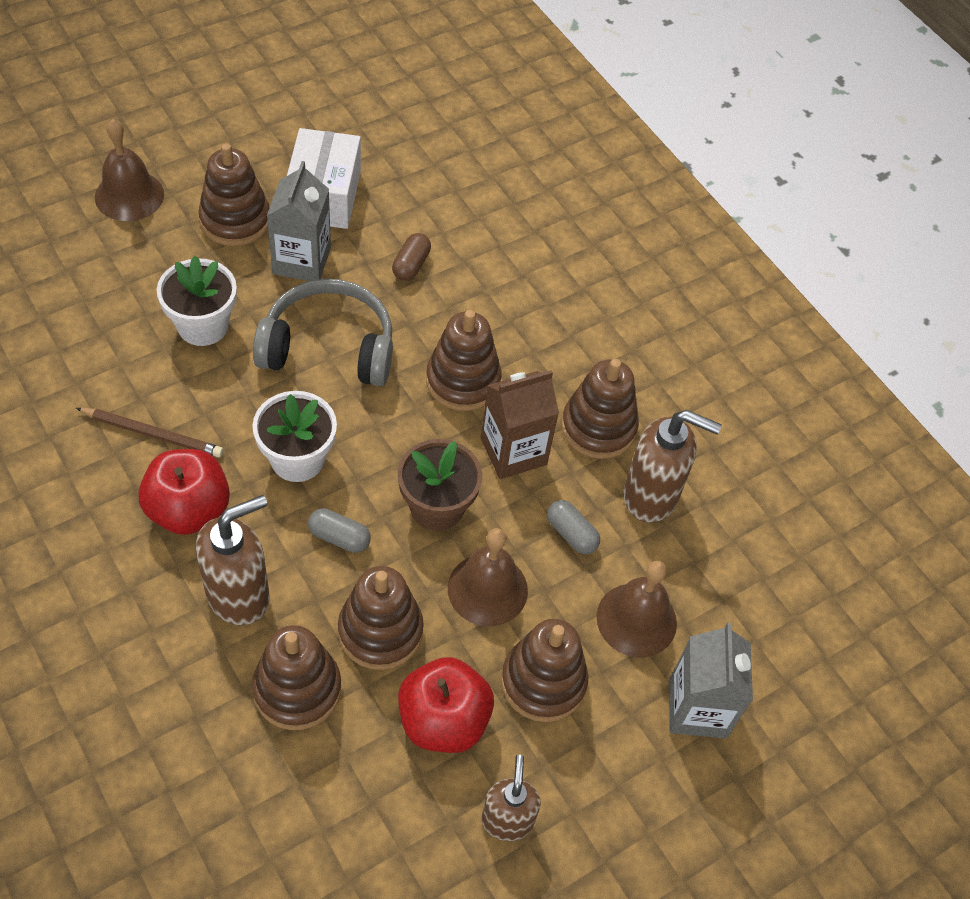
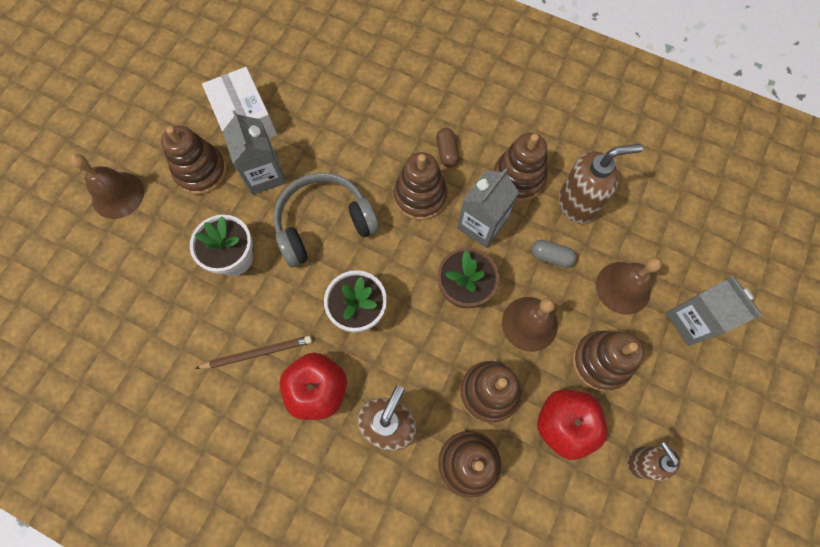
camera: 25 degrees left, 15 degrees up
grey capsule [308,508,371,553] -> none
brown capsule [392,233,431,281] -> brown capsule moved to [436,128,459,168]
brown carton [481,370,559,479] -> grey carton [457,168,519,248]

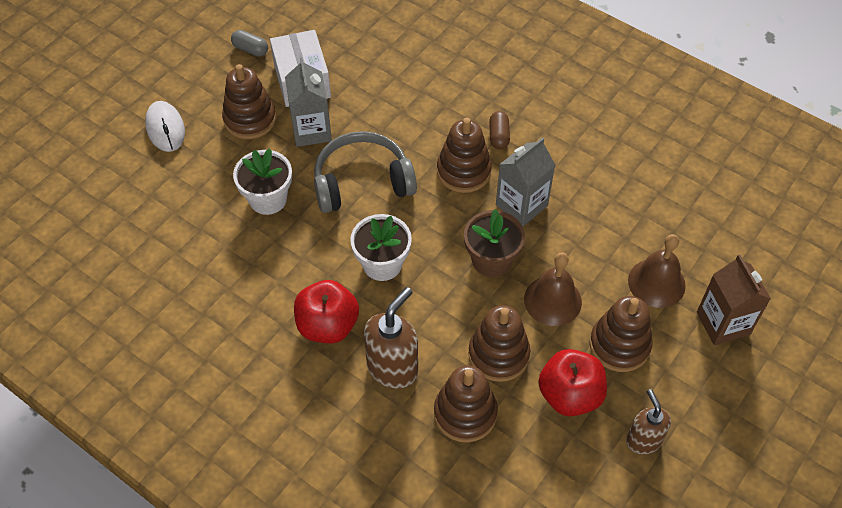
camera: 10 degrees right, 15 degrees down
brown bell [71,154,144,219] -> white mouse [145,101,185,152]
brown pencil [195,336,312,369] -> none
brown stacking toy [493,133,547,201] -> none
grey capsule [531,240,577,268] -> grey capsule moved to [231,30,268,57]
brown soap dispenser [559,144,643,224] -> none
grey carton [666,276,762,346] -> brown carton [697,255,771,345]

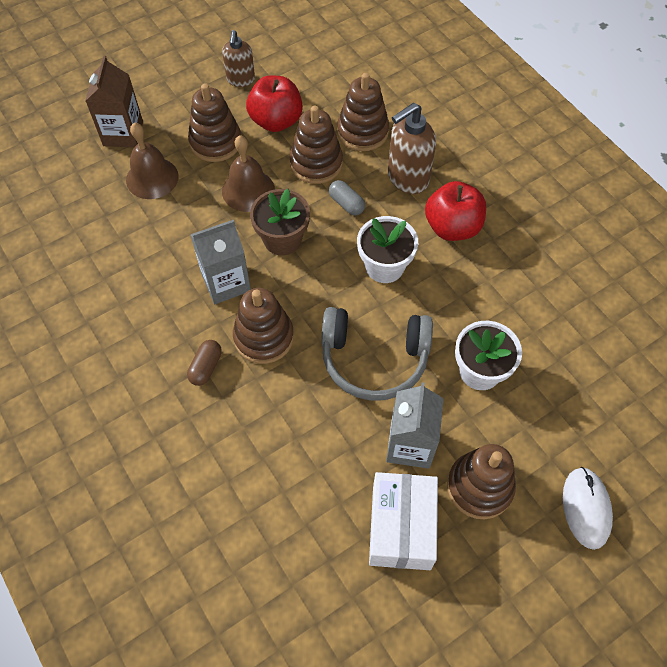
camera: 160 degrees left, 5 degrees up
grey capsule [231,30,268,57] -> grey capsule moved to [329,180,365,216]

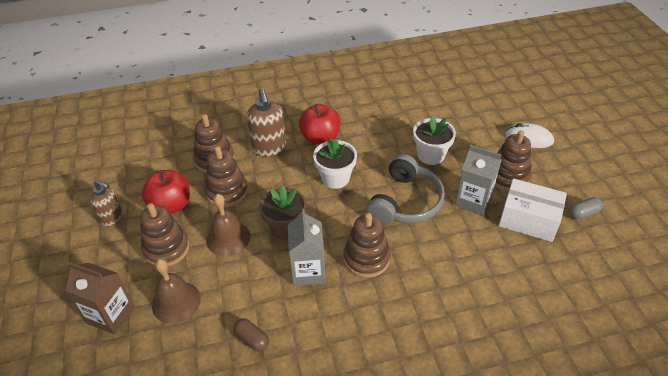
camera: 70 degrees left, 15 degrees down
brown capsule [187,340,222,386] -> brown capsule moved to [233,318,269,351]
grey capsule [329,180,365,216] -> grey capsule moved to [569,197,603,220]

